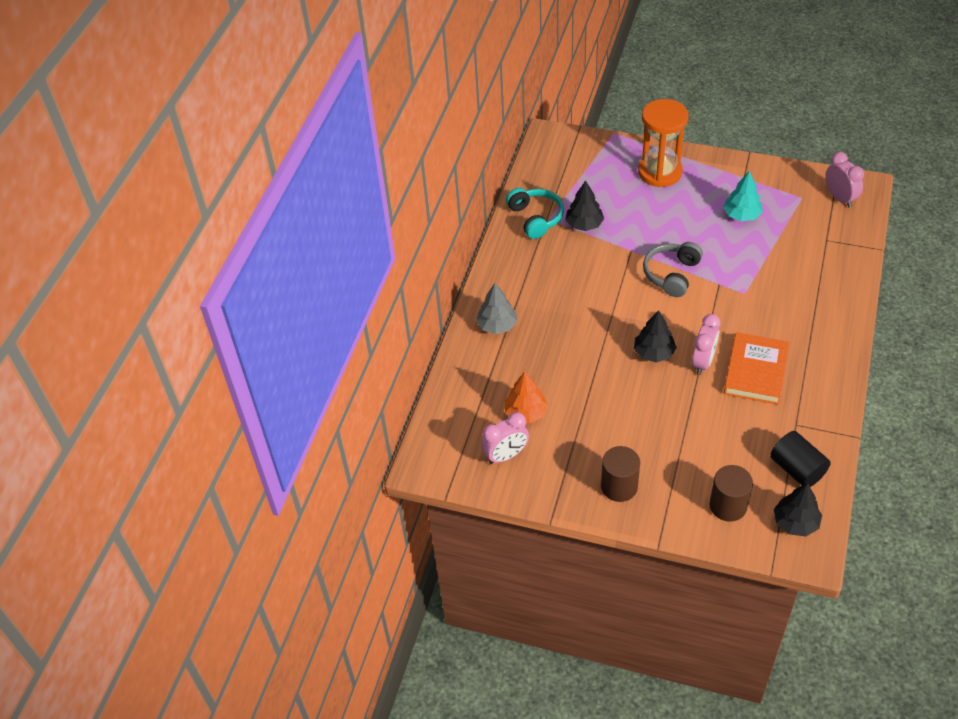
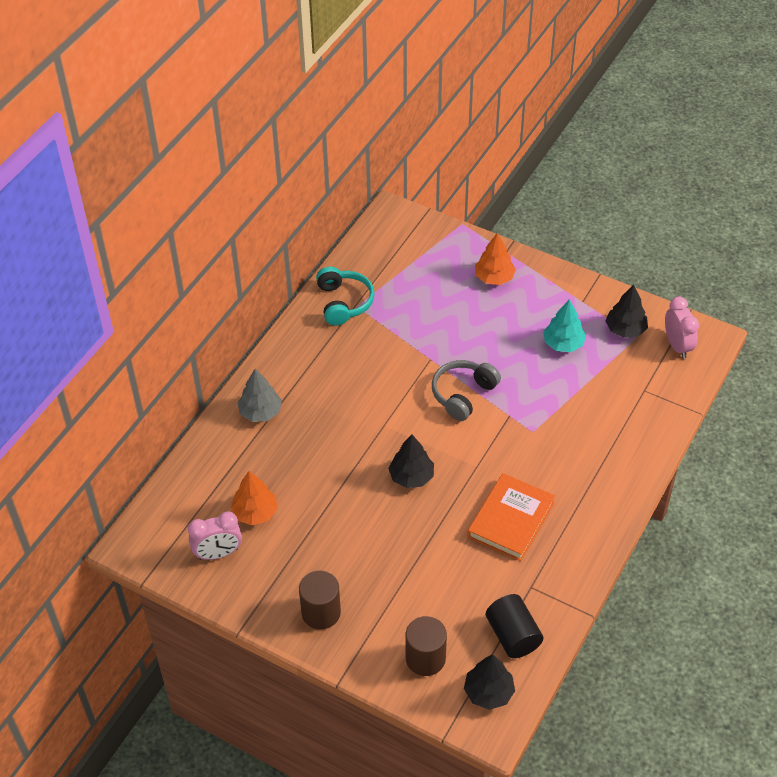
camera: 10 degrees right, 0 degrees up
black tree [565,180,604,231] -> black tree moved to [605,285,648,338]
orange hourglass [638,99,689,187] -> orange tree [475,232,516,285]
pink clock [692,314,720,375] -> none

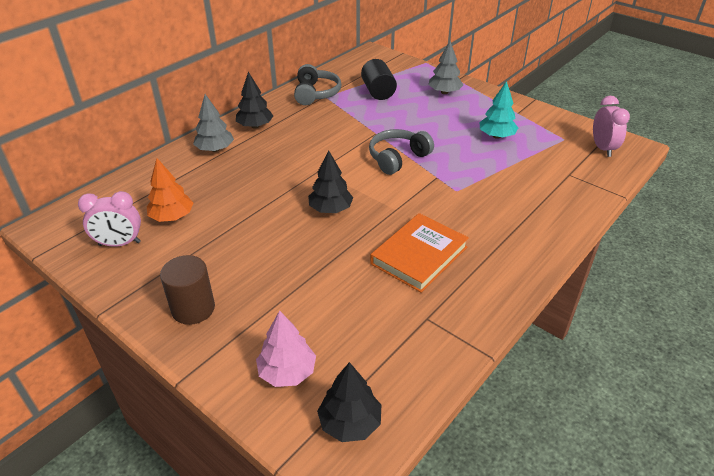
camera: 10 degrees right, 10 degrees down
turquoise headphones [316,267,374,326] -> grey headphones [294,64,342,105]
brown cylinder [406,616,447,676] -> pink tree [256,310,316,387]
orange tree [475,232,516,285] -> grey tree [428,41,463,94]
black cylinder [486,594,543,658] -> black cylinder moved to [361,59,397,100]
black tree [605,285,648,338] -> black tree moved to [236,72,273,128]

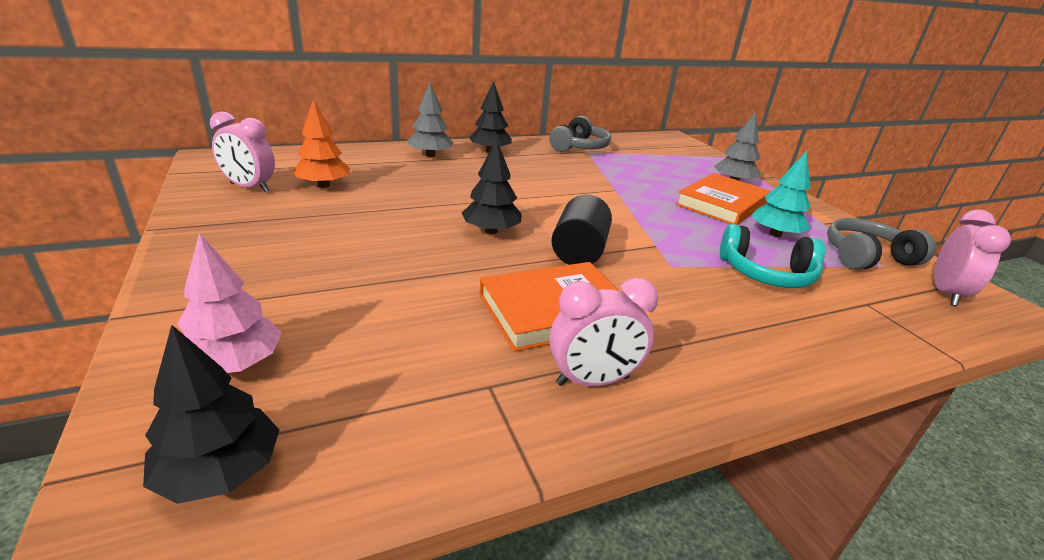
camera: 25 degrees right, 10 degrees down
brown cylinder [160,255,215,325] -> none
black cylinder [361,59,397,100] -> black cylinder moved to [551,195,612,265]
grey headphones [369,129,434,175] -> grey headphones moved to [827,218,936,270]
none -> pink clock [549,278,658,386]
none -> orange book [675,173,771,225]
none -> turquoise headphones [720,224,825,288]

